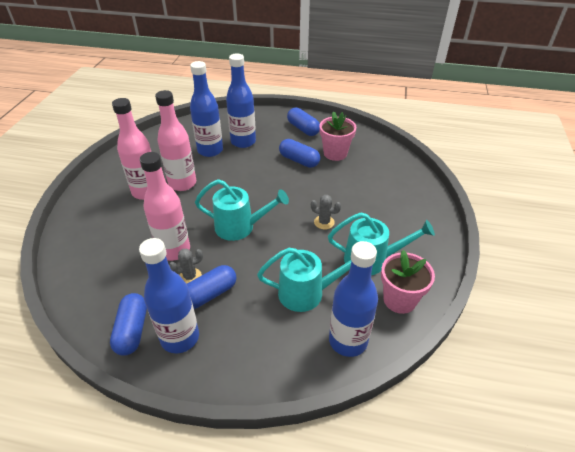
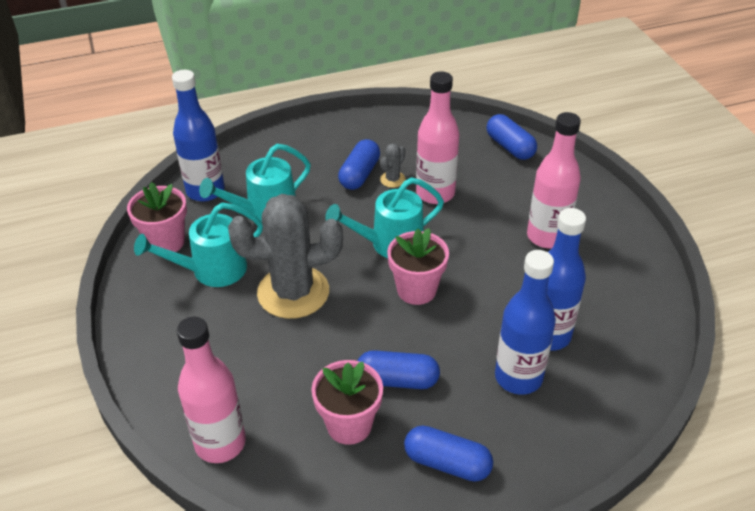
camera: 150 degrees right, 0 degrees up
blue capsule [110,293,147,356] -> blue capsule moved to [486,114,537,160]
blue bottle [139,238,199,353] -> none
pink bottle [155,90,196,191] -> pink bottle moved to [176,317,246,463]
grey cactus [311,195,341,230] -> grey cactus [228,194,343,319], size x2.47
none -> pink flower pot [387,228,449,305]

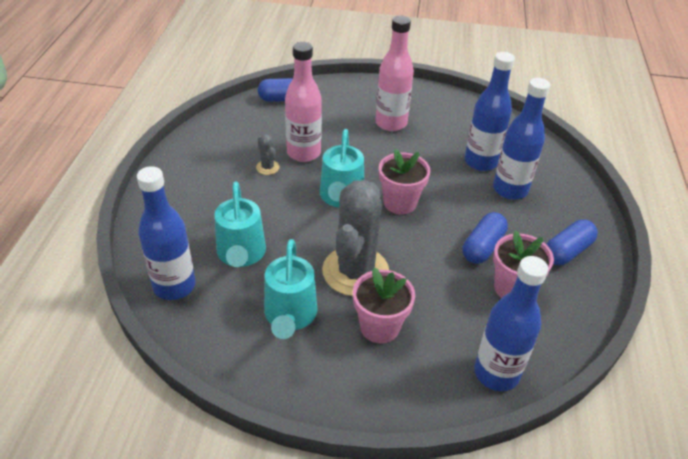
camera: 65 degrees left, 0 degrees up
pink flower pot [127,182,187,252] -> pink flower pot moved to [353,267,415,344]
pink bottle [176,317,246,463] -> blue bottle [474,256,548,391]
blue capsule [338,139,380,190] -> none

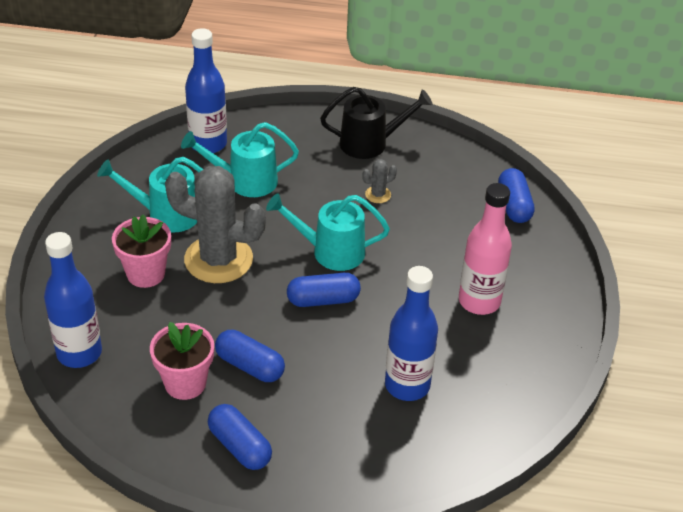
camera: 90 degrees right, 0 degrees up
pink bottle [285,42,322,162] -> none
pink flower pot [379,149,430,214] -> blue capsule [287,273,361,307]
blue bottle [493,78,551,200] -> none
none -> black watering can [320,87,432,159]

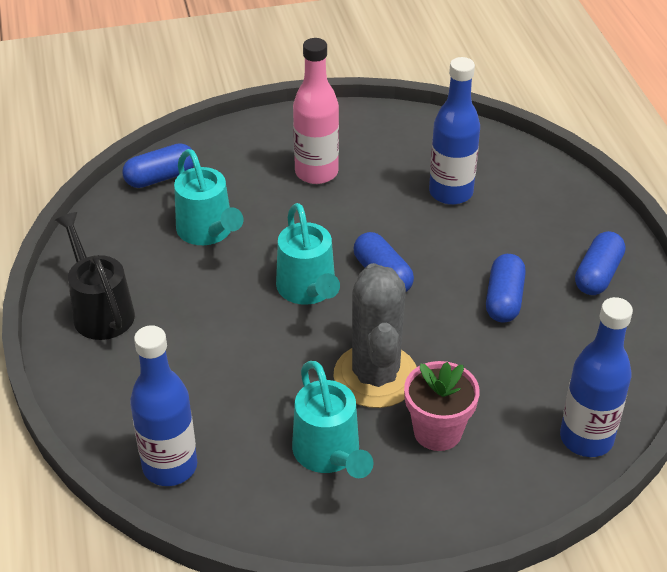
camera: 110 degrees left, 0 degrees up
pink flower pot [150,322,214,400] -> none
turquoise watering can [181,122,299,197] -> turquoise watering can moved to [174,149,243,245]
grey cactus [362,159,397,203] -> none

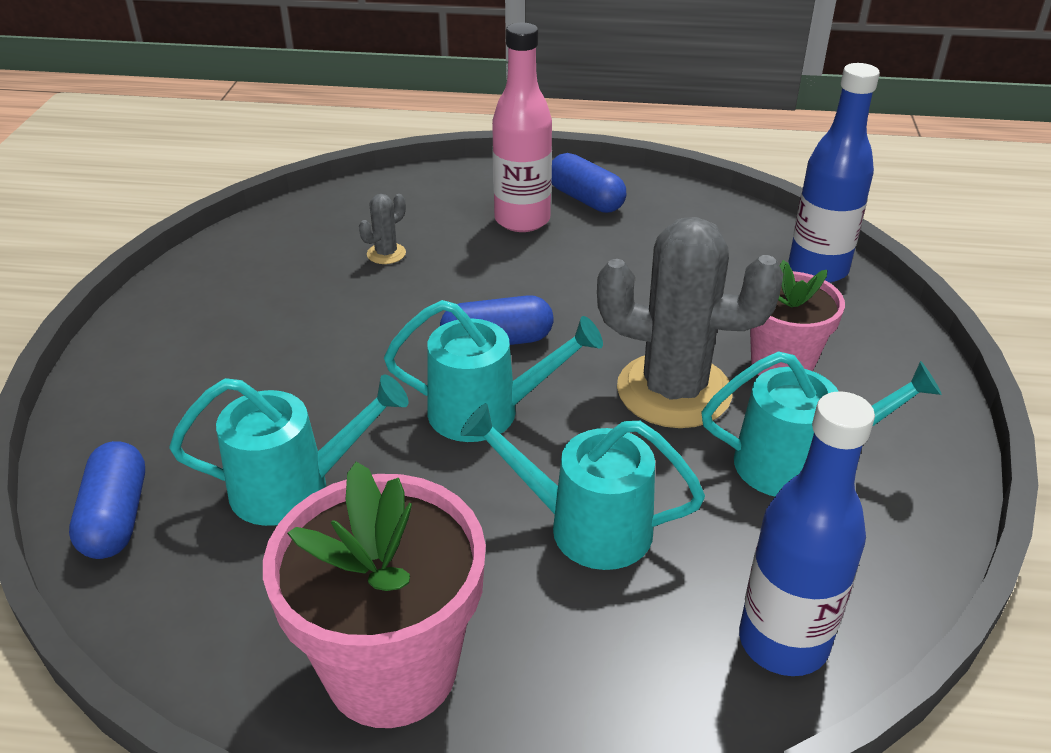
camera: 70 degrees left, 5 degrees down
black watering can [55,212,135,340] -> pink flower pot [263,462,486,728]
pink bottle [293,38,339,184] -> pink bottle moved to [492,23,552,232]
blue bottle [429,57,480,205] -> grey cactus [359,194,406,264]
blue capsule [486,254,526,322] -> none
none -> turquoise watering can [460,403,705,570]

